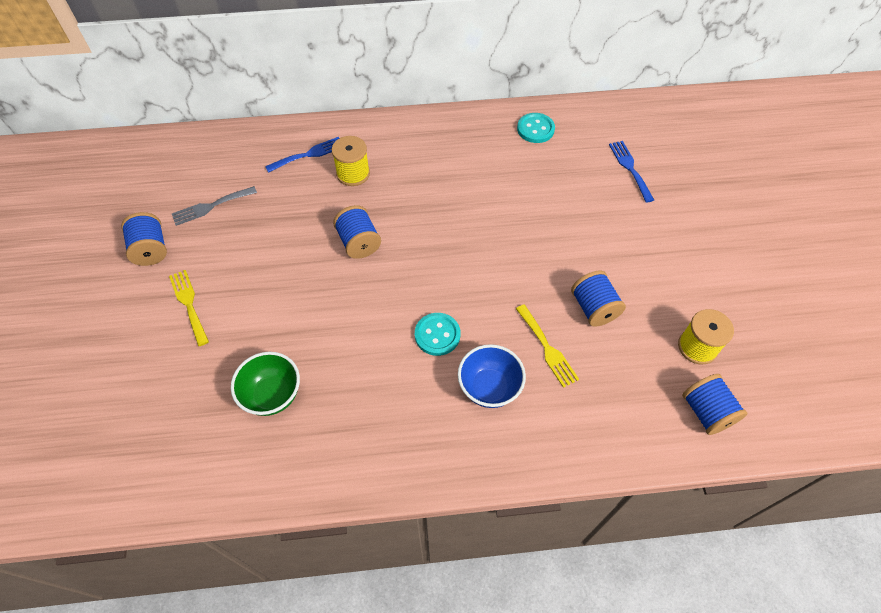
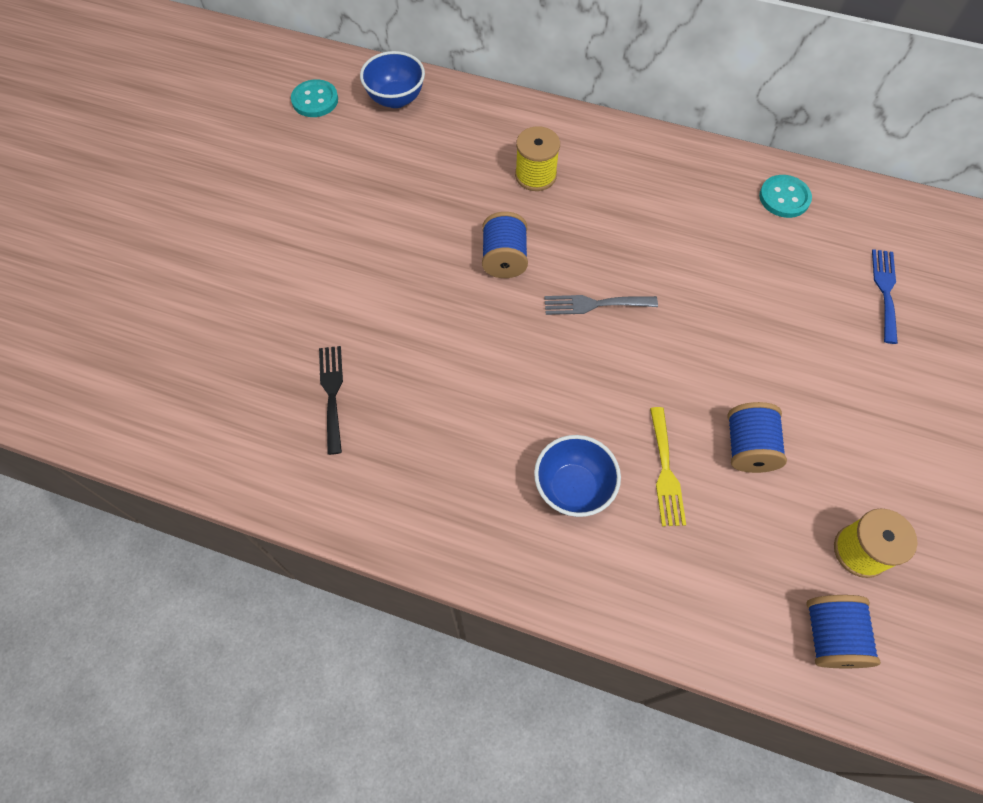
camera: 25 degrees right, 5 degrees up
blue spool [121,212,167,266] -> none
yellow fork [169,270,209,346] -> none
grey fork [172,186,257,226] -> grey fork moved to [544,295,658,315]
green bowl [231,352,300,416] -> black fork [319,346,343,455]
blue fork [265,137,339,173] -> none
turquoise button [415,313,460,356] -> turquoise button moved to [291,79,338,117]
none -> blue bowl [360,51,425,108]

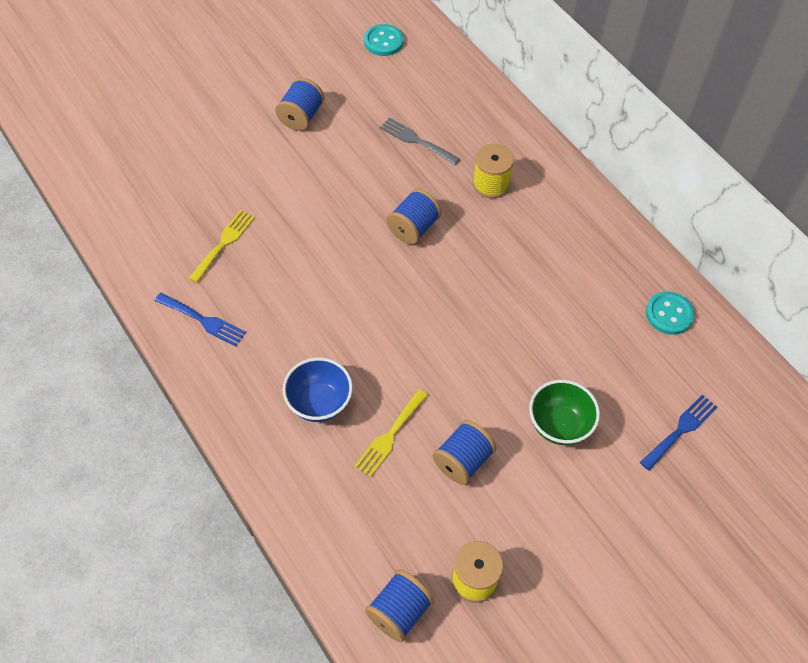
camera: 35 degrees right, 5 degrees down
black fork [319,346,343,455] -> yellow fork [189,210,255,283]
blue bowl [360,51,425,108] -> none
grey fork [544,295,658,315] -> grey fork moved to [380,118,460,165]
none -> blue fork [155,293,246,347]
none -> blue spool [275,78,324,131]
none -> green bowl [529,380,600,445]

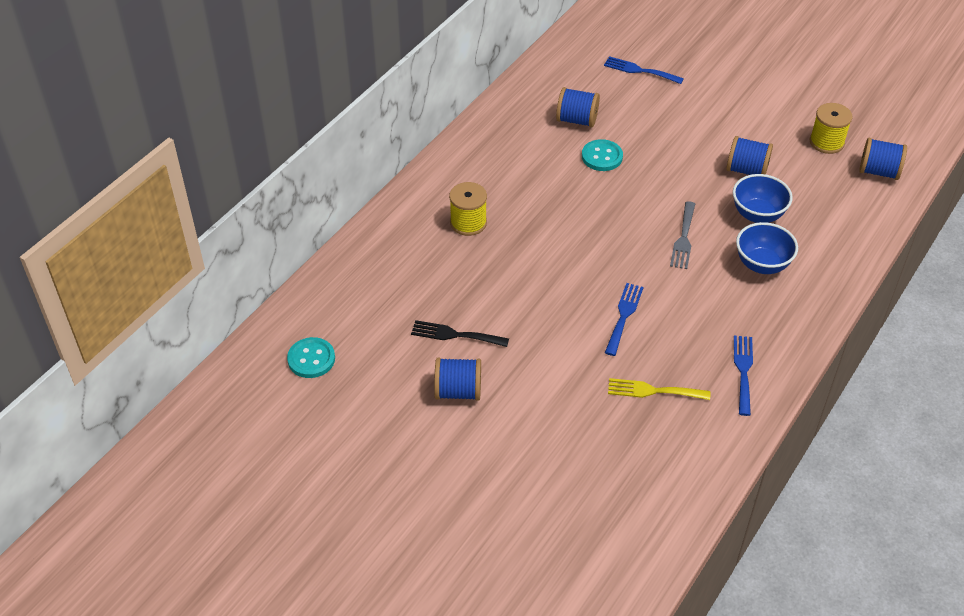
camera: 110 degrees left, 10 degrees down
yellow fork [354,389,428,477] -> blue bowl [733,174,793,223]
grey fork [380,118,460,165] -> grey fork moved to [670,201,695,269]
blue spool [387,189,442,244] -> blue spool moved to [556,87,600,128]
green bowl [529,380,600,445] -> none
turquoise button [646,291,695,335] -> turquoise button moved to [582,139,623,171]
none -> black fork [411,320,509,347]
none -> blue fork [605,283,643,356]

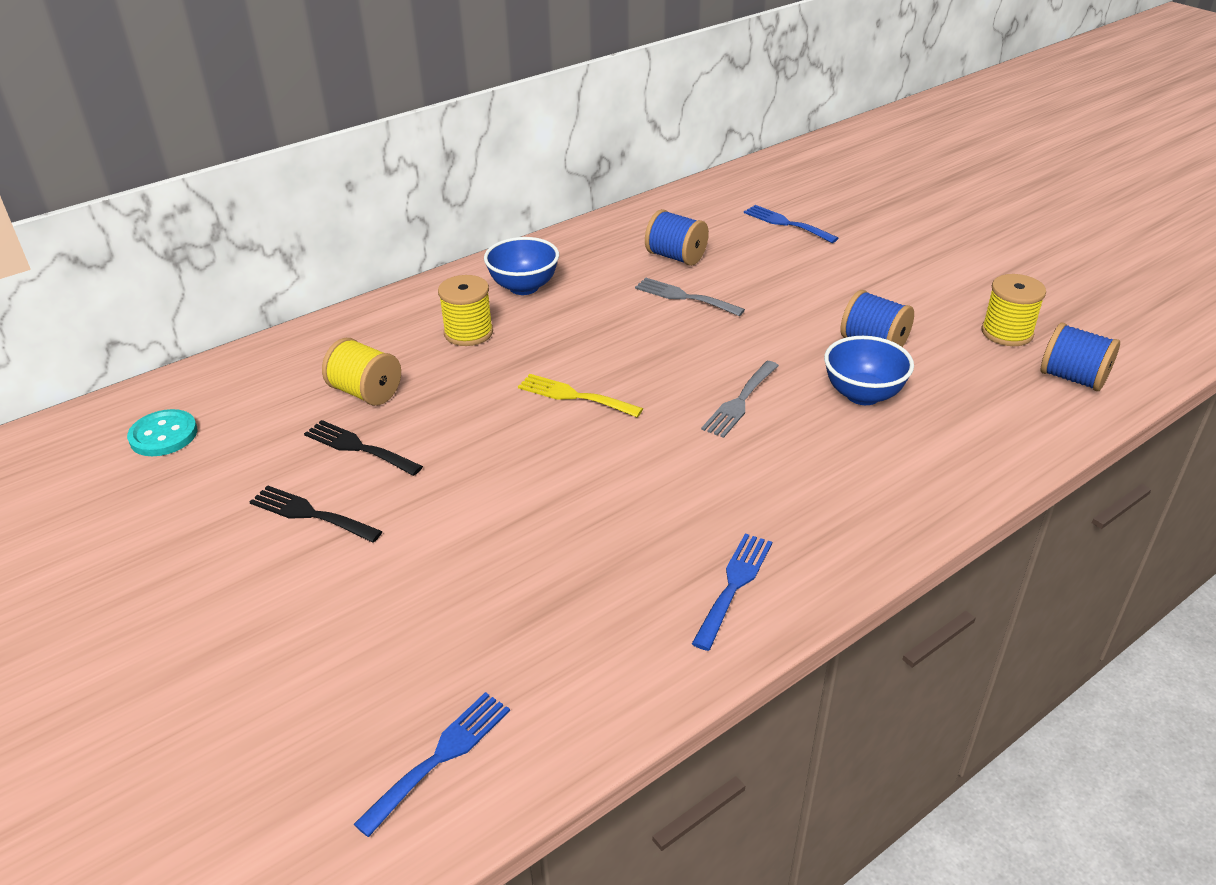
camera: 20 degrees right, 10 degrees down
blue spool [434,357,481,401] -> black fork [250,485,383,543]
turquoise button [582,139,623,171] -> grey fork [635,278,745,316]
blue fork [605,283,643,356] -> blue fork moved to [354,692,510,837]
yellow fork [608,378,710,400] -> yellow fork moved to [518,374,643,417]
blue bowl [736,222,798,274] -> blue bowl moved to [484,237,559,295]
none -> yellow spool [322,338,401,406]

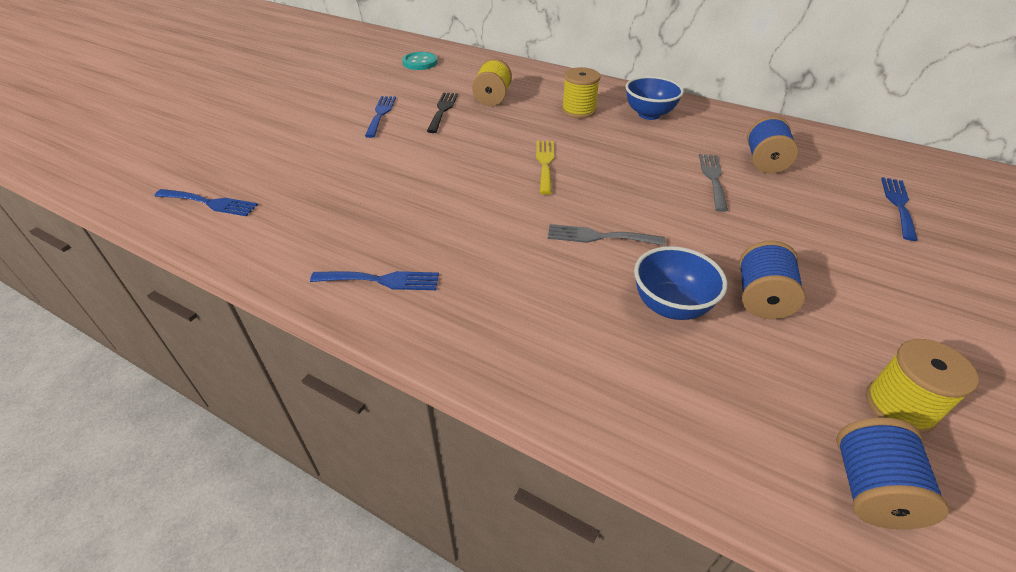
camera: 65 degrees right, 5 degrees up
black fork [250,485,383,543] -> blue fork [365,96,396,138]

